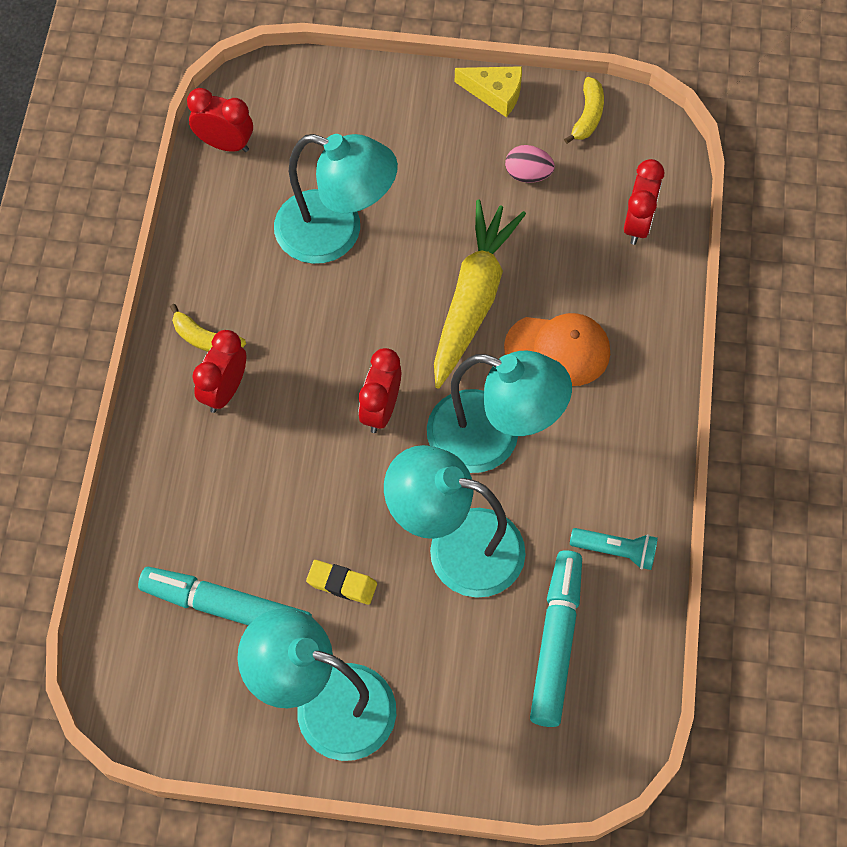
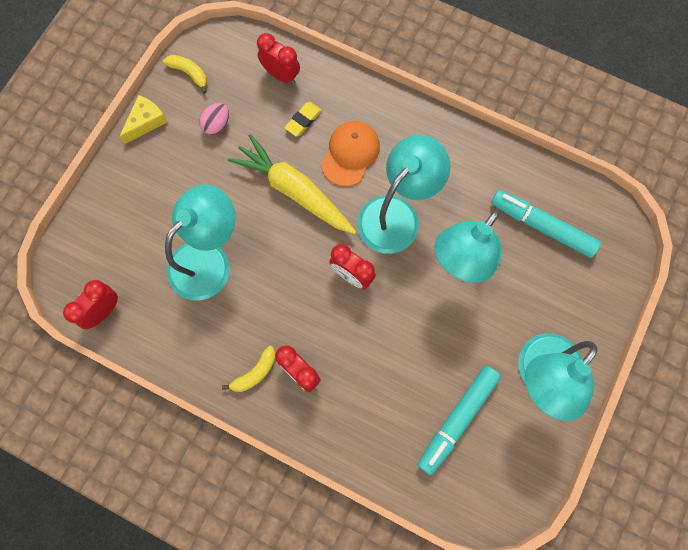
camera: 70 degrees left, 10 degrees up
yellow eraser [306,560,377,605] -> yellow eraser moved to [285,102,322,137]
turquoise flashlight [570,528,658,570] -> none

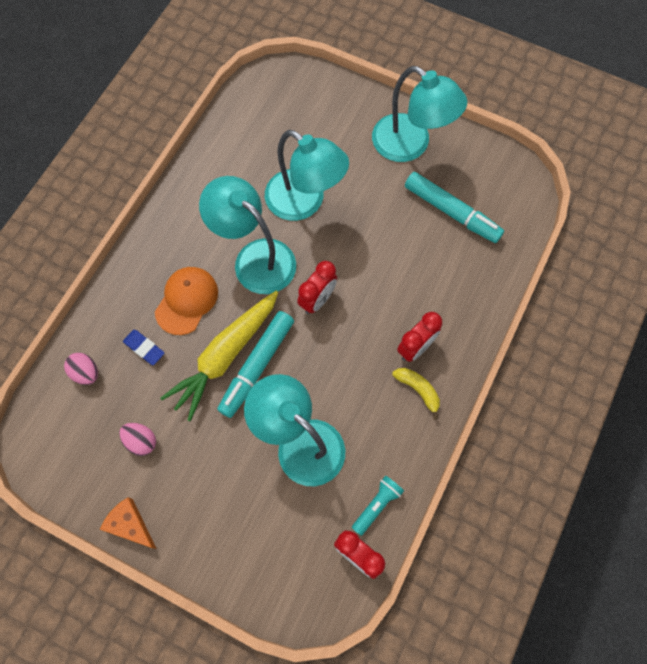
camera: 90 degrees left, 5 degrees down
yellow cheese [119,95,167,144] -> orange cheese [99,497,156,549]
yellow banana [163,55,207,94] -> none
red clock [257,33,300,85] -> pink egg [64,353,98,385]
yellow eraser [285,102,322,137] -> blue eraser [123,329,164,365]
orange cap [321,121,380,186] -> orange cap turned 90 degrees clockwise [155,267,218,335]
turquoise marker [491,190,601,258] -> turquoise marker moved to [217,311,294,418]
none -> turquoise flashlight [352,475,404,536]

